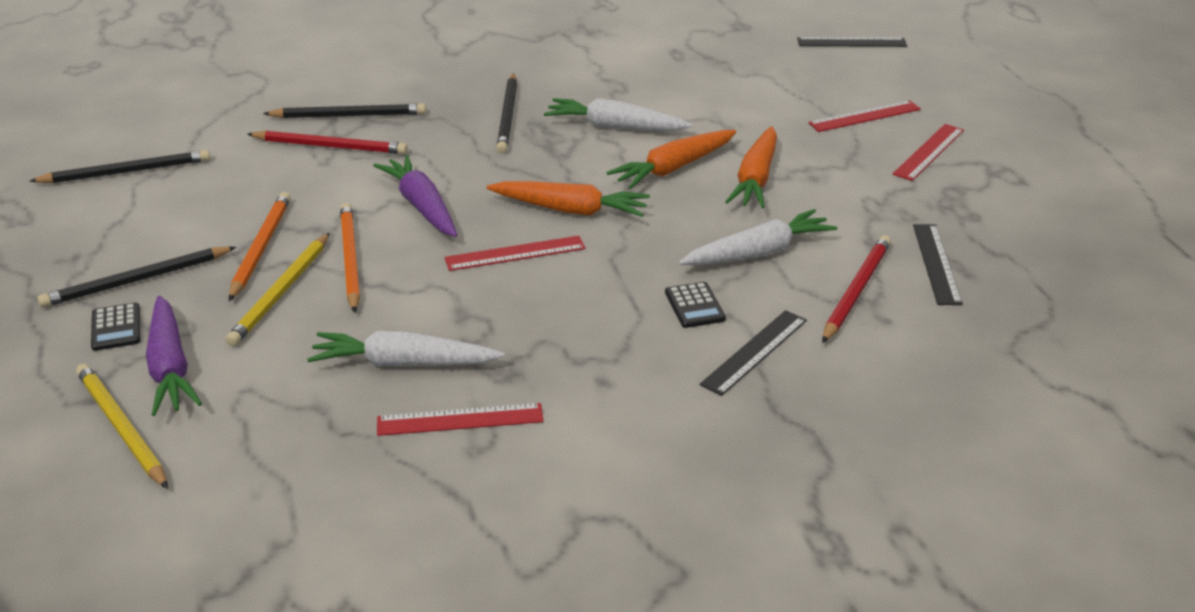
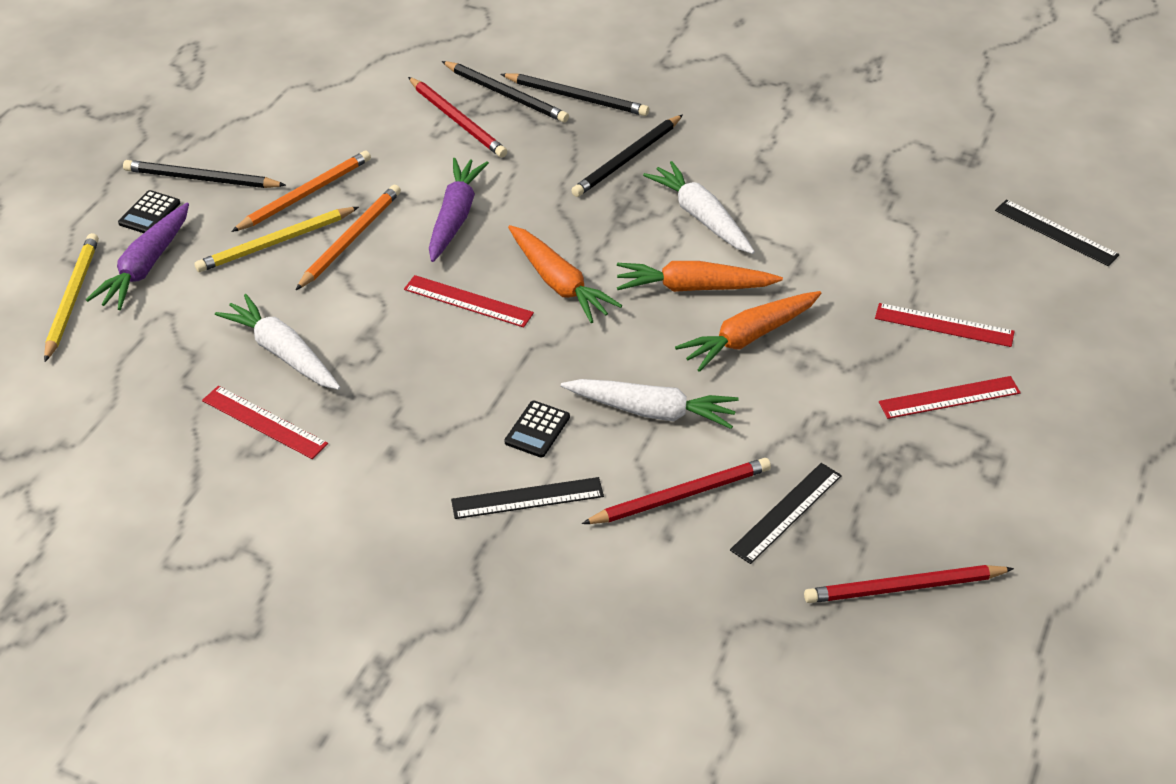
camera: 40 degrees right, 10 degrees up
black pencil [30,150,210,183] -> black pencil moved to [500,73,649,116]
none -> red pencil [804,565,1014,603]

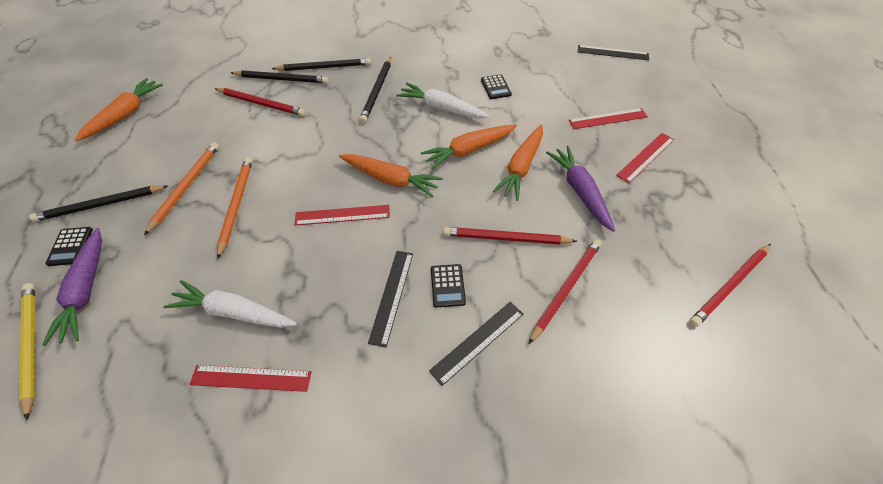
camera: 30 degrees left, 10 degrees up
yellow pencil [195,207,359,272] -> none
purple carrot [429,158,489,262] -> purple carrot moved to [546,146,615,232]
white carrot [561,379,739,429] -> red pencil [443,227,577,245]
black ruler [730,463,842,564] -> black ruler moved to [368,251,413,347]
none -> orange carrot [75,78,163,141]
none -> black calculator [481,74,512,99]

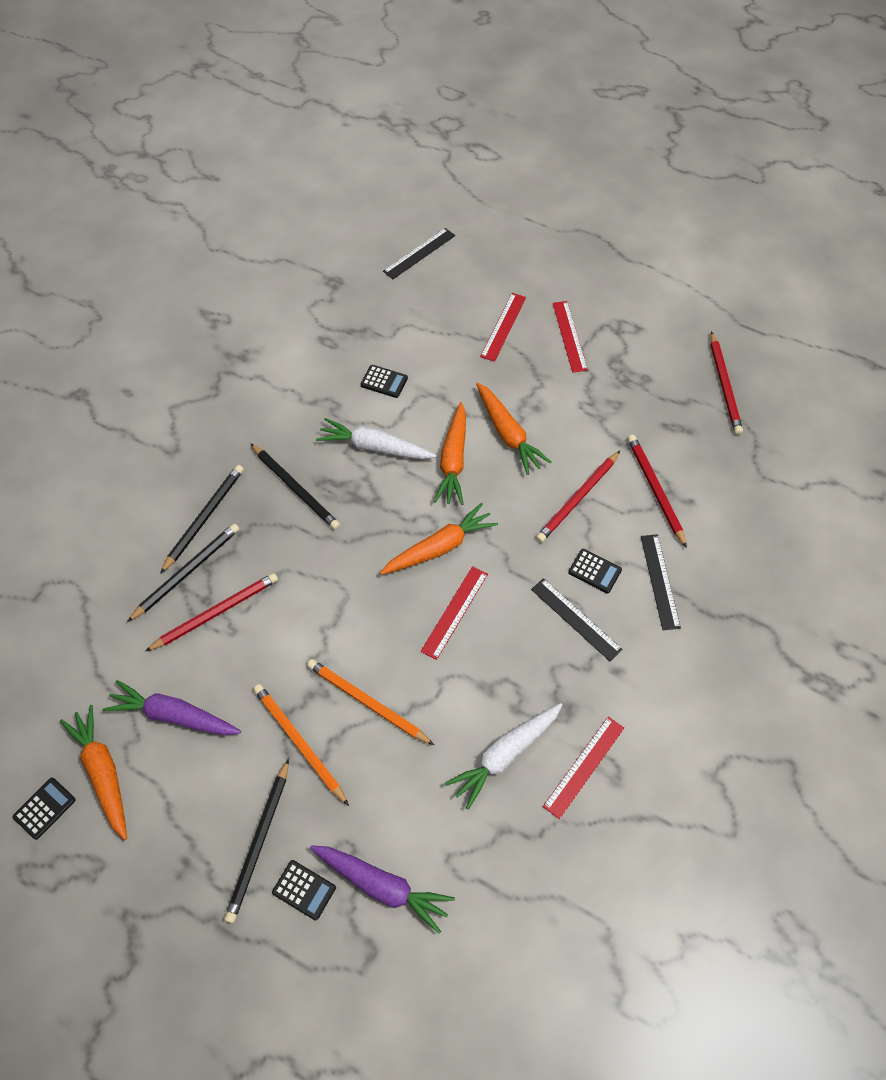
camera: 55 degrees left, 5 degrees up
yellow pencil [19,283,35,420] -> none
white carrot [396,82,490,118] -> white carrot turned 45 degrees clockwise [316,418,436,459]
purple carrot [546,146,615,232] -> purple carrot moved to [103,680,241,735]
none -> black calculator [13,778,76,840]

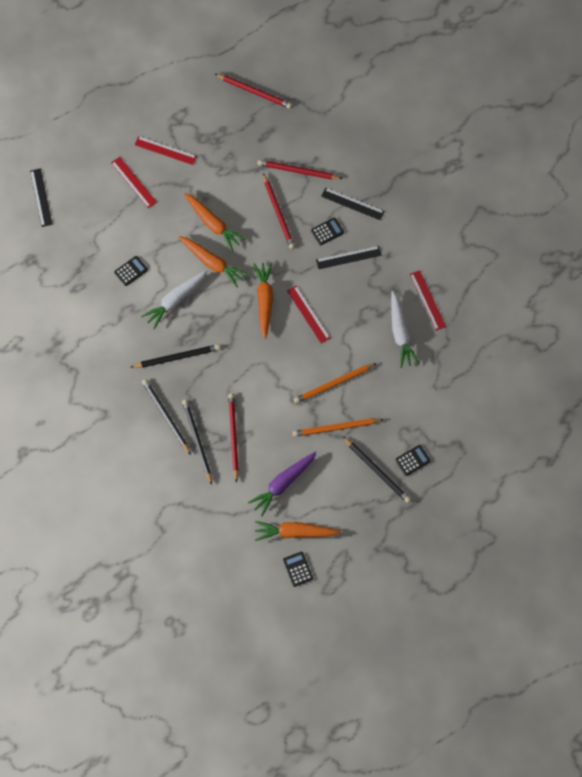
camera: 60 degrees left, 10 degrees up
purple carrot [310,845,455,934] -> none
orange carrot [476,382,552,475] -> orange carrot turned 45 degrees clockwise [184,193,246,251]

